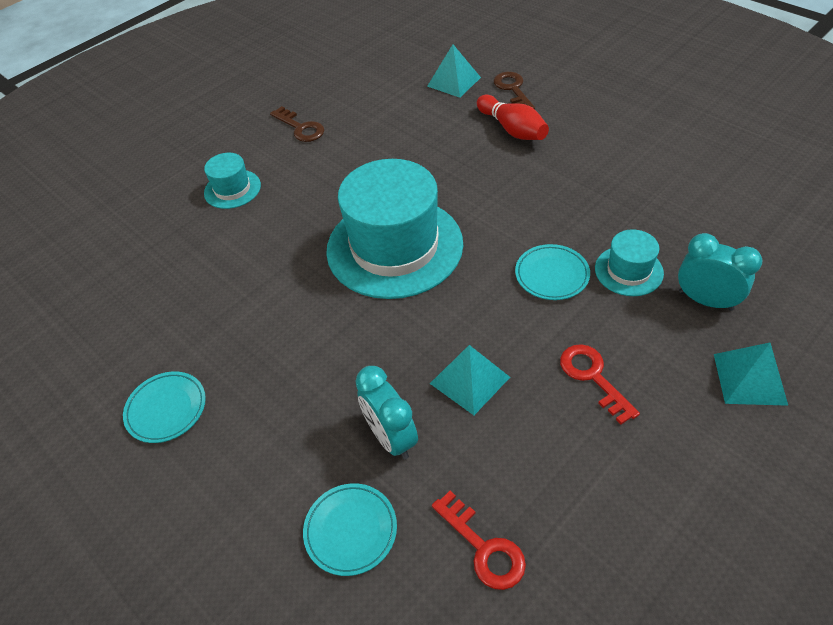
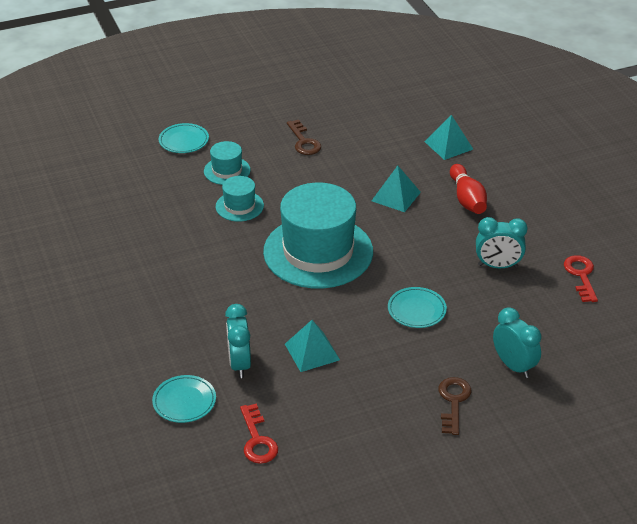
camera: 20 degrees right, 10 degrees down
turquoise plate [123,371,206,443] -> turquoise plate moved to [159,123,209,153]
brown key [493,72,535,109] -> brown key moved to [439,377,471,435]
red key [560,344,640,424] -> red key moved to [564,255,598,302]
turquoise hat [595,229,664,296] -> turquoise hat moved to [216,176,264,222]
turquoise pyramid [714,343,788,406] -> turquoise pyramid moved to [372,166,421,212]
none -> turquoise clock [476,217,528,268]

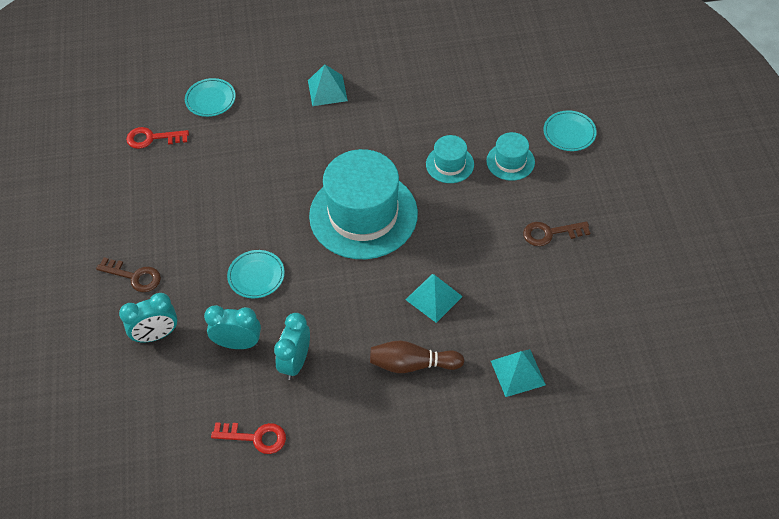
camera: 105 degrees right, 15 degrees up
turquoise clock [225,304,251,378] -> turquoise clock moved to [204,305,261,349]
turquoise pyramid [285,320,340,372] -> turquoise pyramid moved to [308,64,348,106]
red bowling pin [450,164,487,214] -> brown bowling pin [370,340,464,373]

